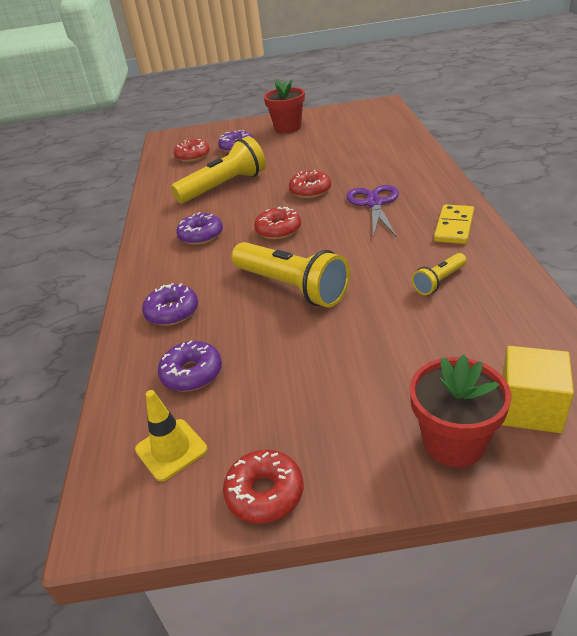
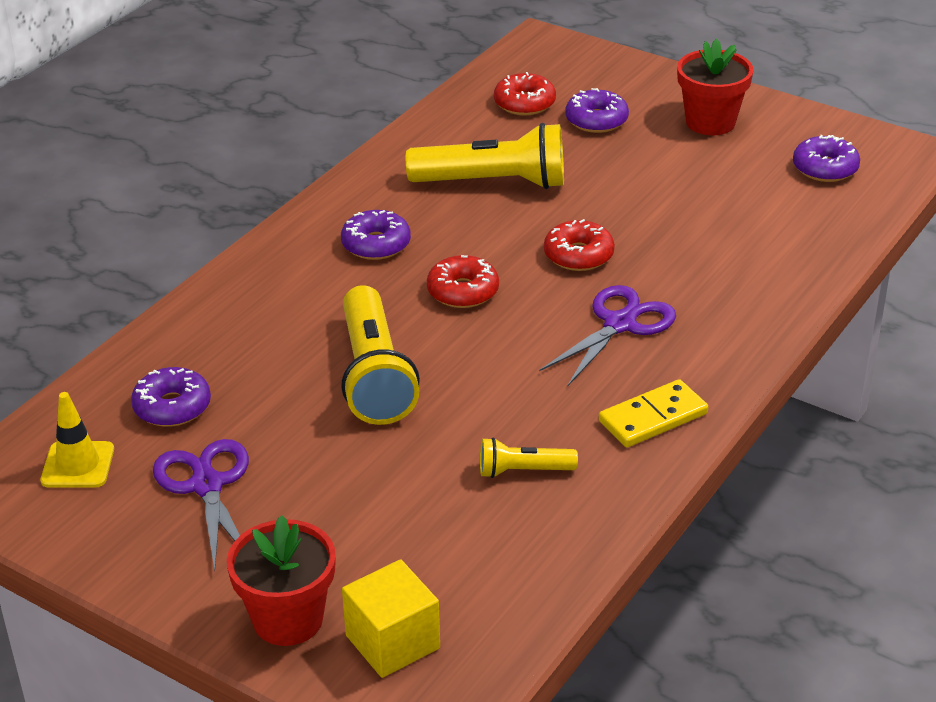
camera: 35 degrees right, 0 degrees up
purple donut [142,283,198,326] -> purple donut moved to [793,135,860,182]
red donut [223,450,303,524] -> none
none -> purple scissors [153,439,249,571]

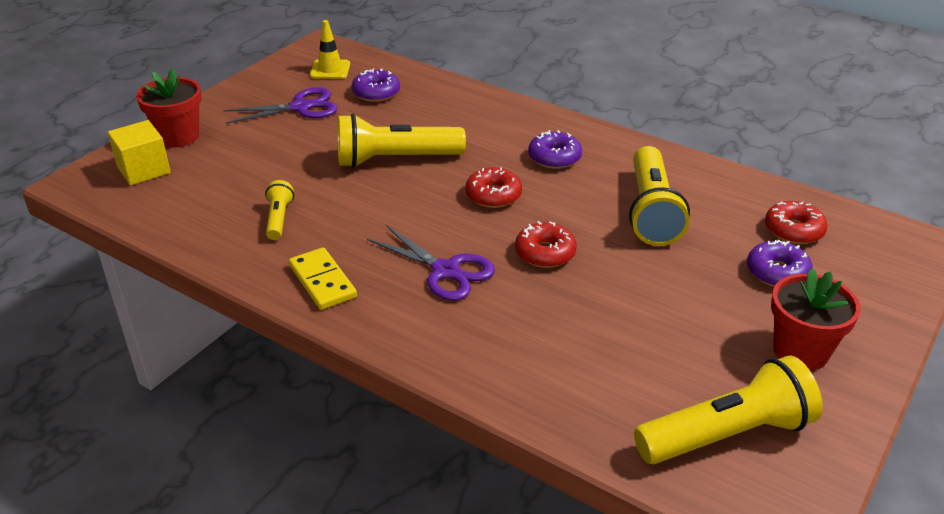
camera: 90 degrees right, 0 degrees up
purple donut [793,135,860,182] -> yellow flashlight [634,356,823,464]

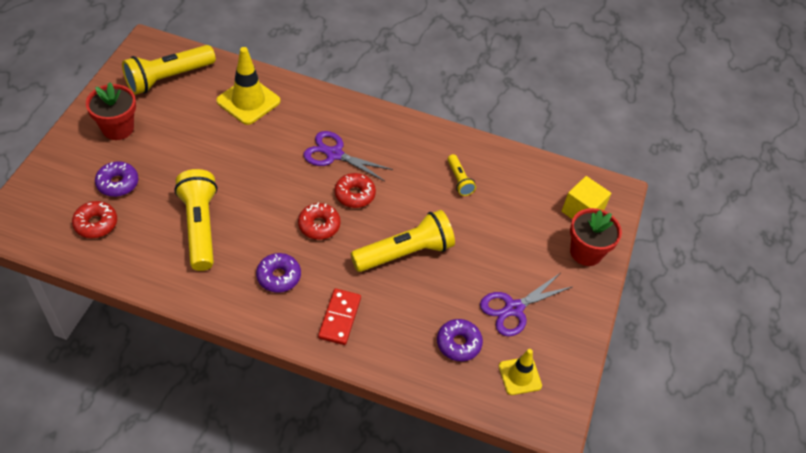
camera: 160 degrees right, 15 degrees up
yellow domino [289,248,357,310] -> none
red donut [515,221,577,268] -> red donut moved to [335,173,376,208]
none -> yellow traffic cone [216,47,281,125]
none -> red domino [318,289,361,345]

